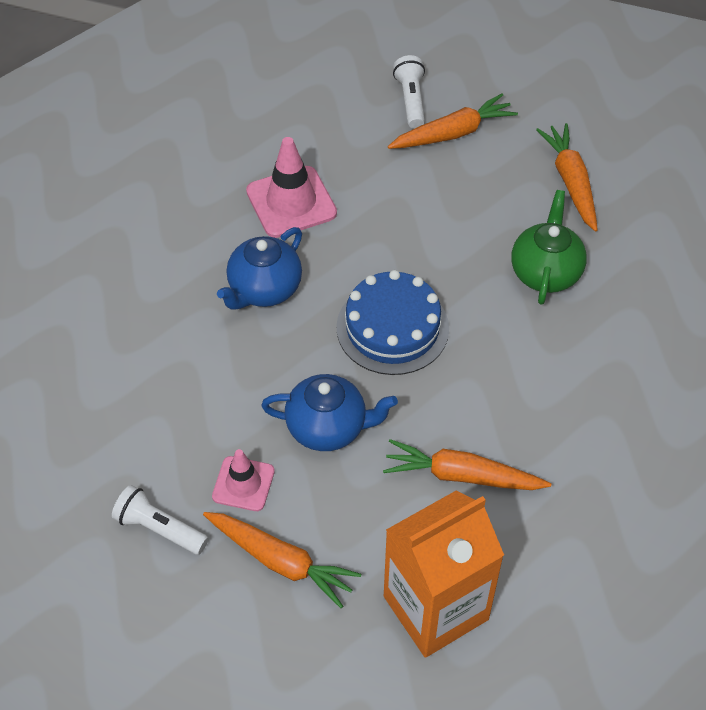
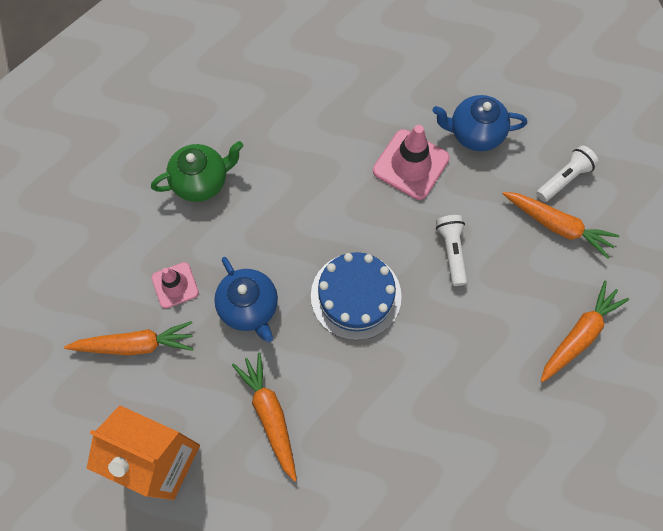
camera: 55 degrees right, 15 degrees up
white flashlight [112,485,209,555] -> white flashlight moved to [436,215,468,286]
orange carrot [203,512,361,608] -> orange carrot turned 90 degrees counterclockwise [64,321,194,355]
blue teapot [217,227,302,310] -> blue teapot moved to [432,95,527,151]
green teapot [511,190,587,305] -> green teapot moved to [151,141,243,202]

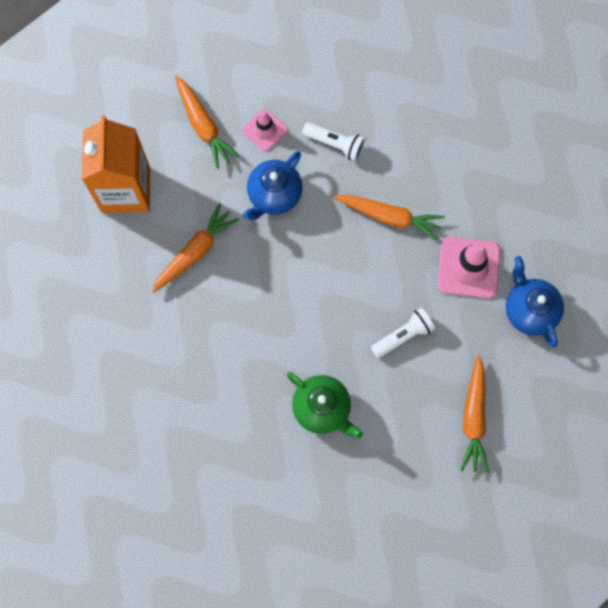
camera: 65 degrees right, 5 degrees up
green teapot [151,141,243,202] -> green teapot moved to [287,372,363,438]
blue cake [311,252,402,340] -> none
white flashlight [536,146,599,202] -> white flashlight moved to [302,122,365,161]
orange carrot [541,281,629,382] -> orange carrot moved to [334,195,445,240]

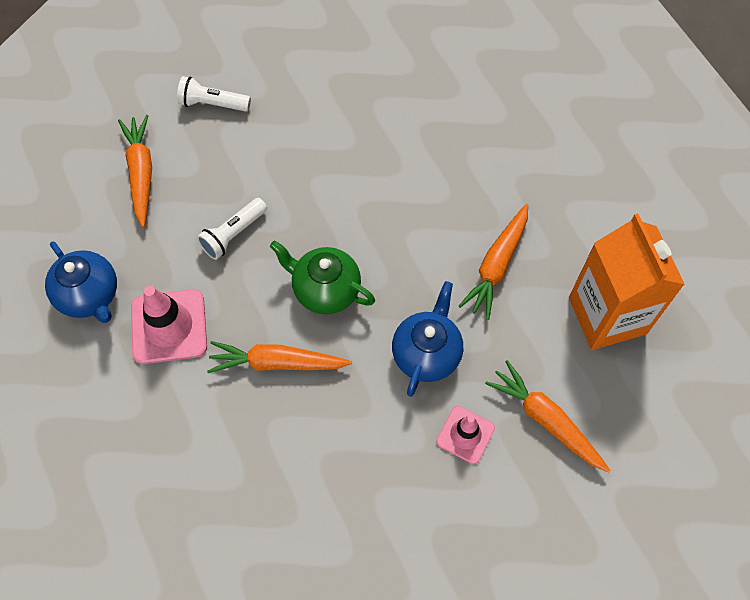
camera: 165 degrees right, 10 degrees down
green teapot [287,372,363,438] -> green teapot moved to [270,240,375,314]
white flashlight [302,122,365,161] -> white flashlight moved to [177,76,251,112]

